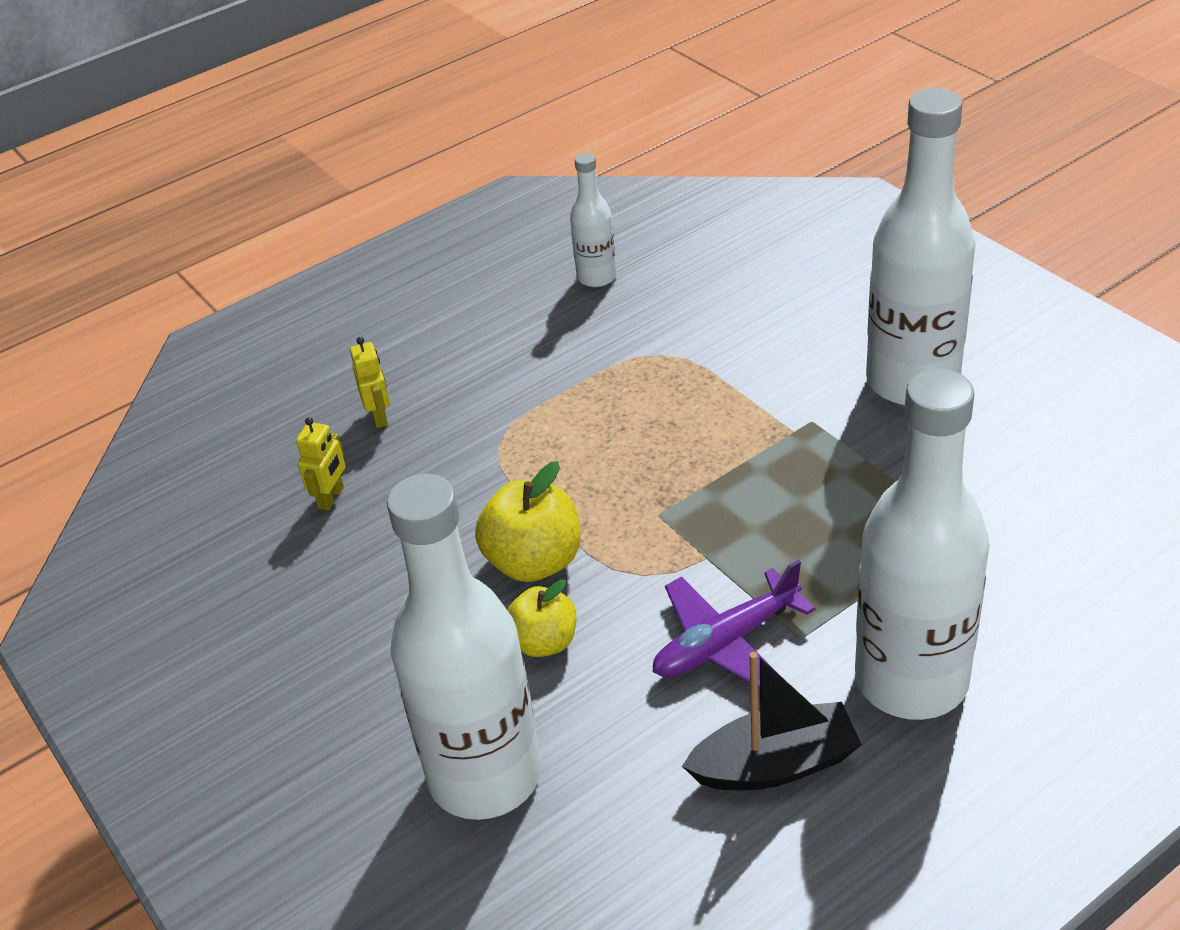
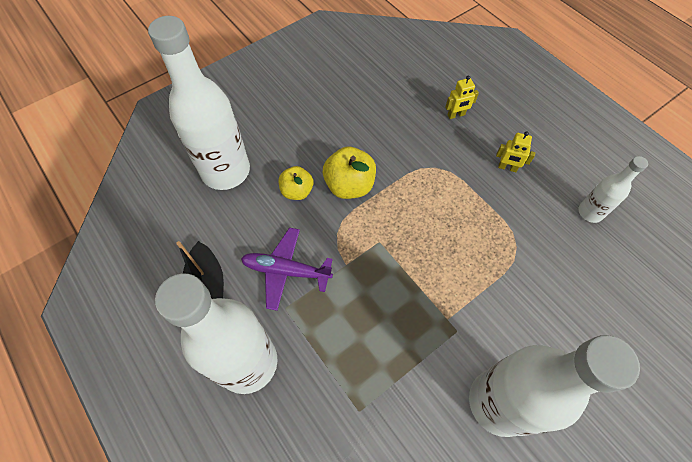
camera: 85 degrees right, 20 degrees up
yellow robot [296,417,345,510] -> yellow robot moved to [496,131,535,172]
purple plane [653,560,816,689] -> purple plane turned 45 degrees counterclockwise [241,228,333,311]

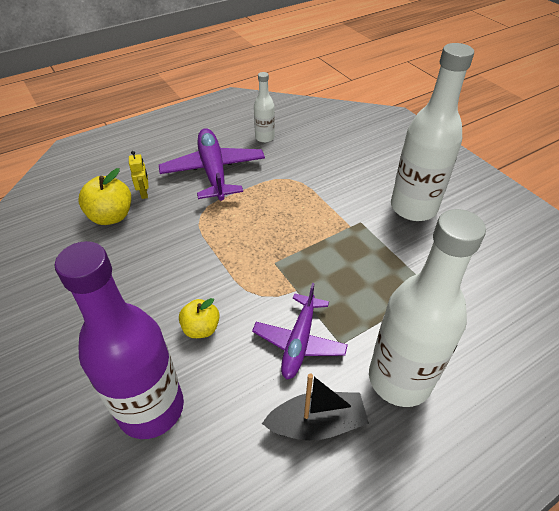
camera: 85 degrees left, 15 degrees down
white bottle [148,16,250,190] -> purple bottle [55,241,184,439]
yellow apple [323,147,376,199] -> yellow apple moved to [78,168,131,225]
yellow robot [496,131,535,172] -> purple plane [159,128,265,201]

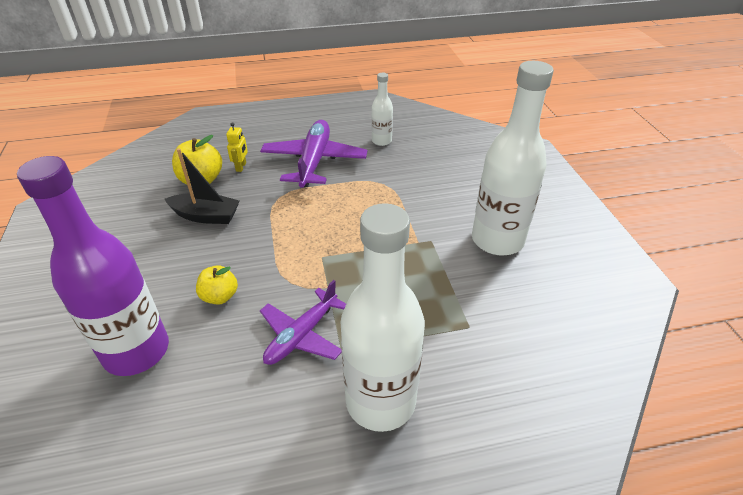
camera: 20 degrees right, 5 degrees down
black boat [262,373,369,440] -> black boat moved to [165,148,240,224]

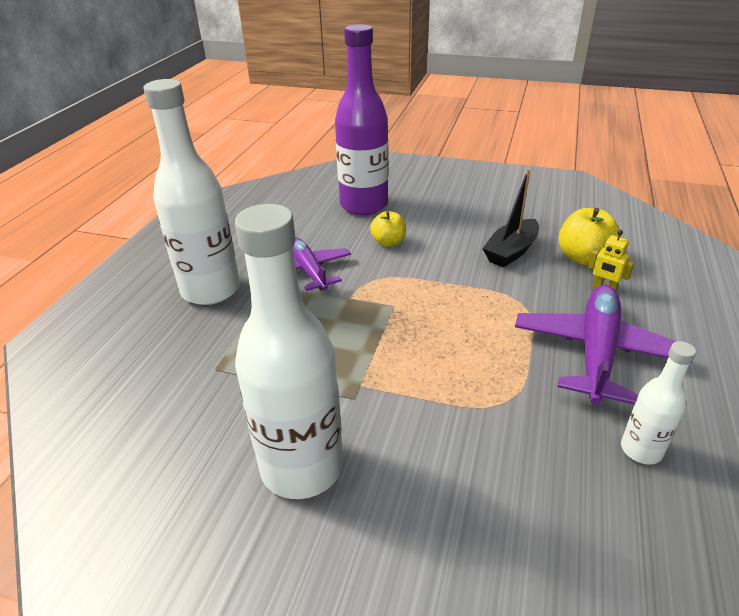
camera: 120 degrees right, 5 degrees down
purple plane [260,120,367,188] -> purple plane turned 105 degrees counterclockwise [515,284,693,405]

